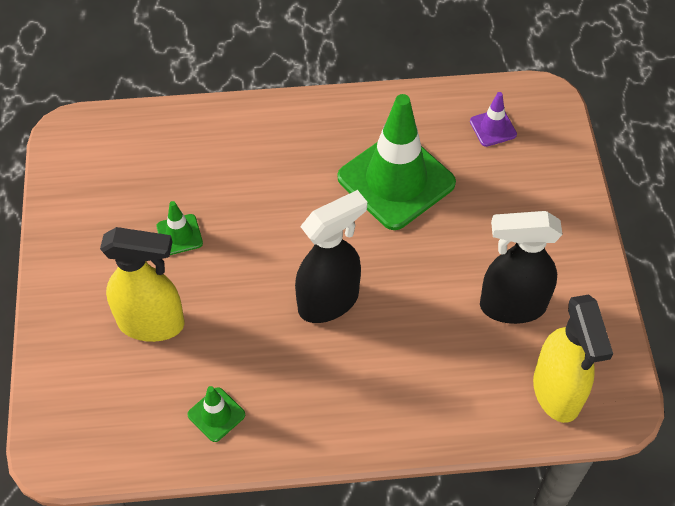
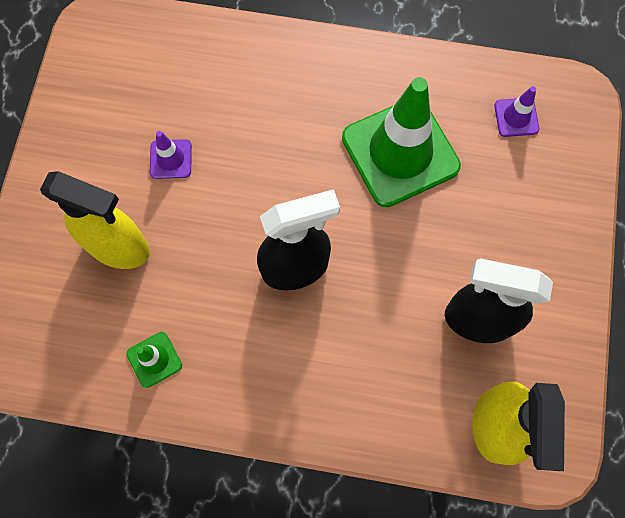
camera: 15 degrees right, 15 degrees up
green traffic cone [156,201,203,255] -> purple traffic cone [150,131,192,179]

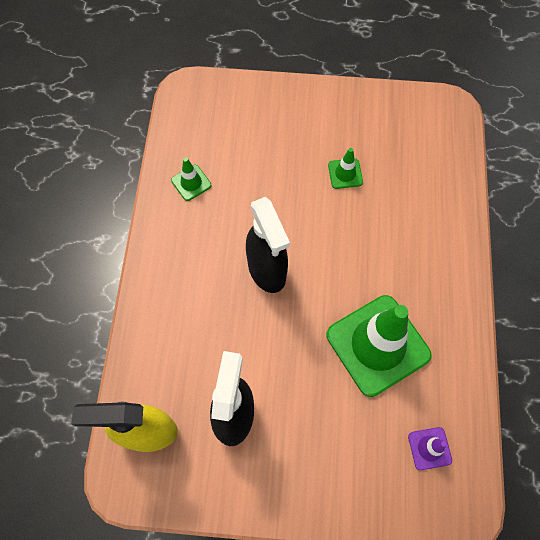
camera: 85 degrees right, 5 degrees down
yellow spray bottle [40,171,150,269] -> none
purple traffic cone [150,131,192,179] -> green traffic cone [328,148,363,189]

